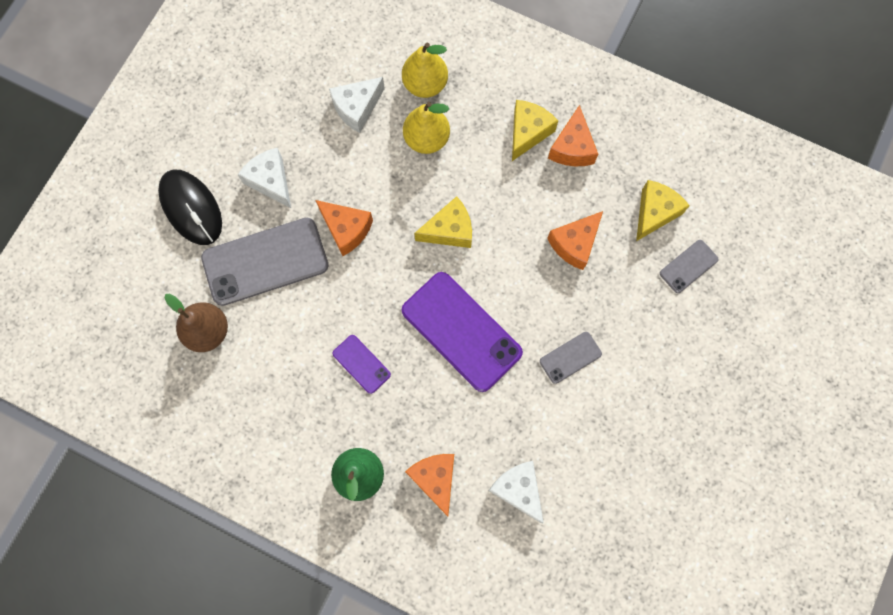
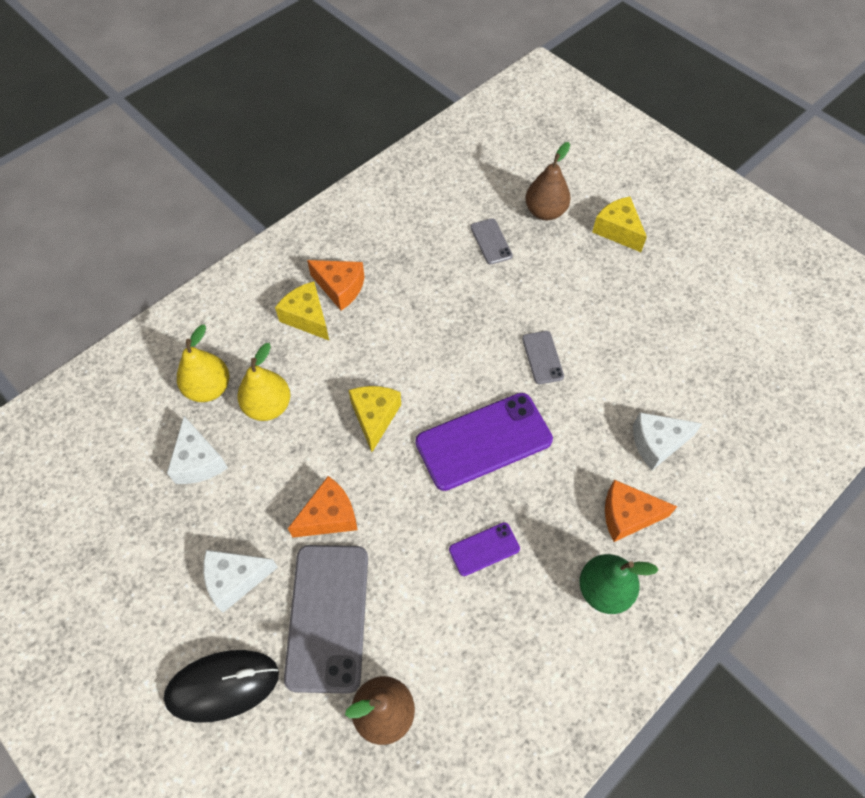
camera: 70 degrees left, 15 degrees down
orange cheese [547,211,603,270] -> none
yellow cheese [636,180,690,241] -> yellow cheese moved to [592,197,647,252]
none -> brown pear [525,142,571,220]

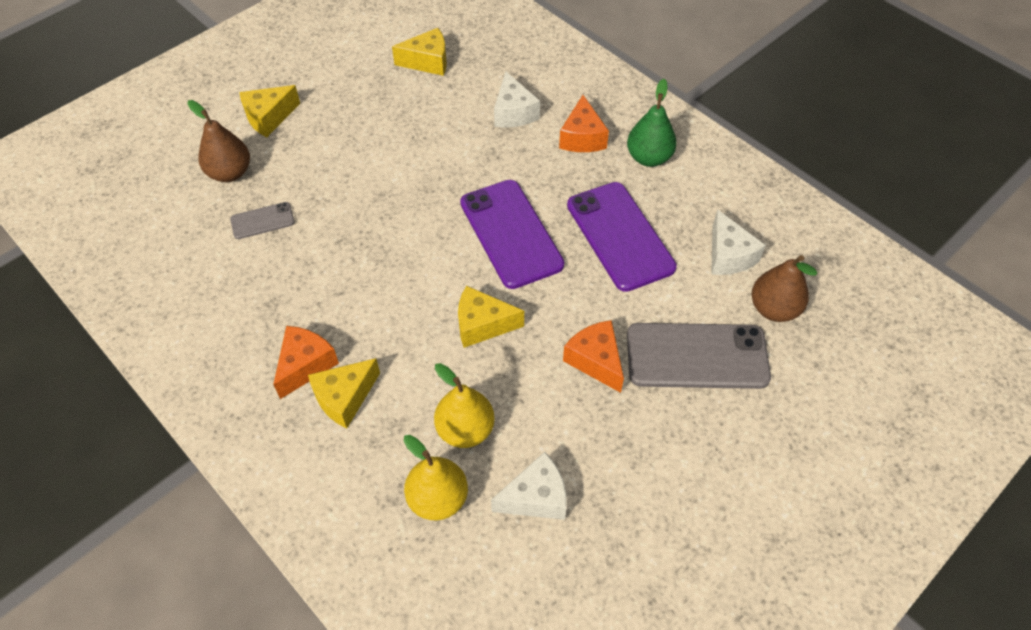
camera: 90 degrees left, 5 degrees down
black mouse [164,650,279,723] -> none
white cheese [203,550,278,613] -> white cheese moved to [711,209,766,275]
purple phone [449,522,520,576] -> purple phone [567,182,677,292], size x2.07
grey phone [522,331,564,384] -> none
none -> yellow cheese [392,28,447,76]

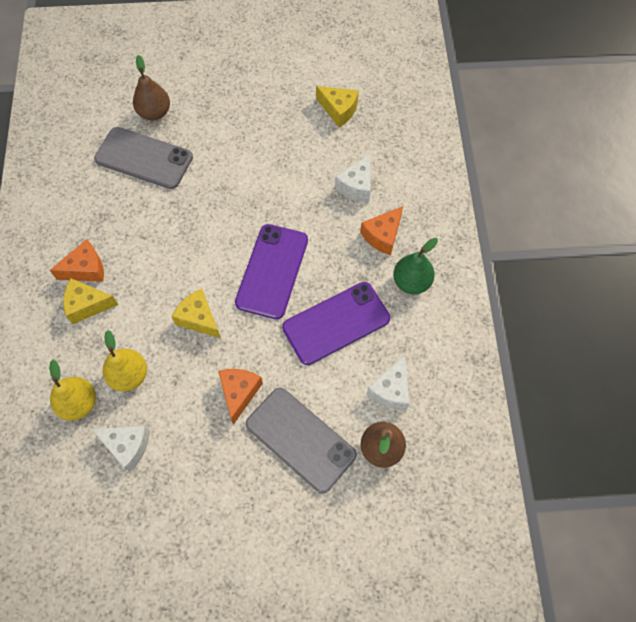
camera: 40 degrees right, 10 degrees up
grey phone [230,202,295,239] -> grey phone [94,127,193,189], size x2.07
yellow cheese [240,85,300,137] -> none
purple phone [567,182,677,292] -> purple phone turned 45 degrees clockwise [282,282,390,365]

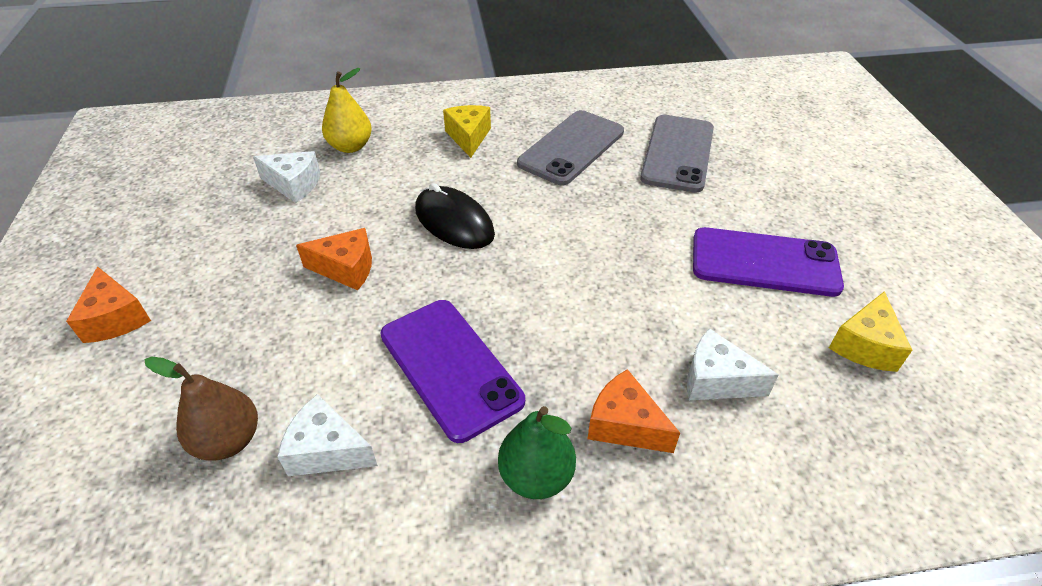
camera: 85 degrees right, 20 degrees down
orange cheese [50,239,104,282] -> orange cheese moved to [66,267,151,343]
white cheese [92,426,150,472] -> white cheese turned 90 degrees counterclockwise [253,151,321,203]
yellow pear [103,330,147,391] -> none
brown pear [133,55,170,120] -> none
yellow cheese [172,289,221,338] -> black mouse [415,183,495,249]
purple phone [235,224,308,319] -> purple phone moved to [693,227,844,297]
grey phone [246,387,357,493] -> grey phone moved to [517,110,624,185]

